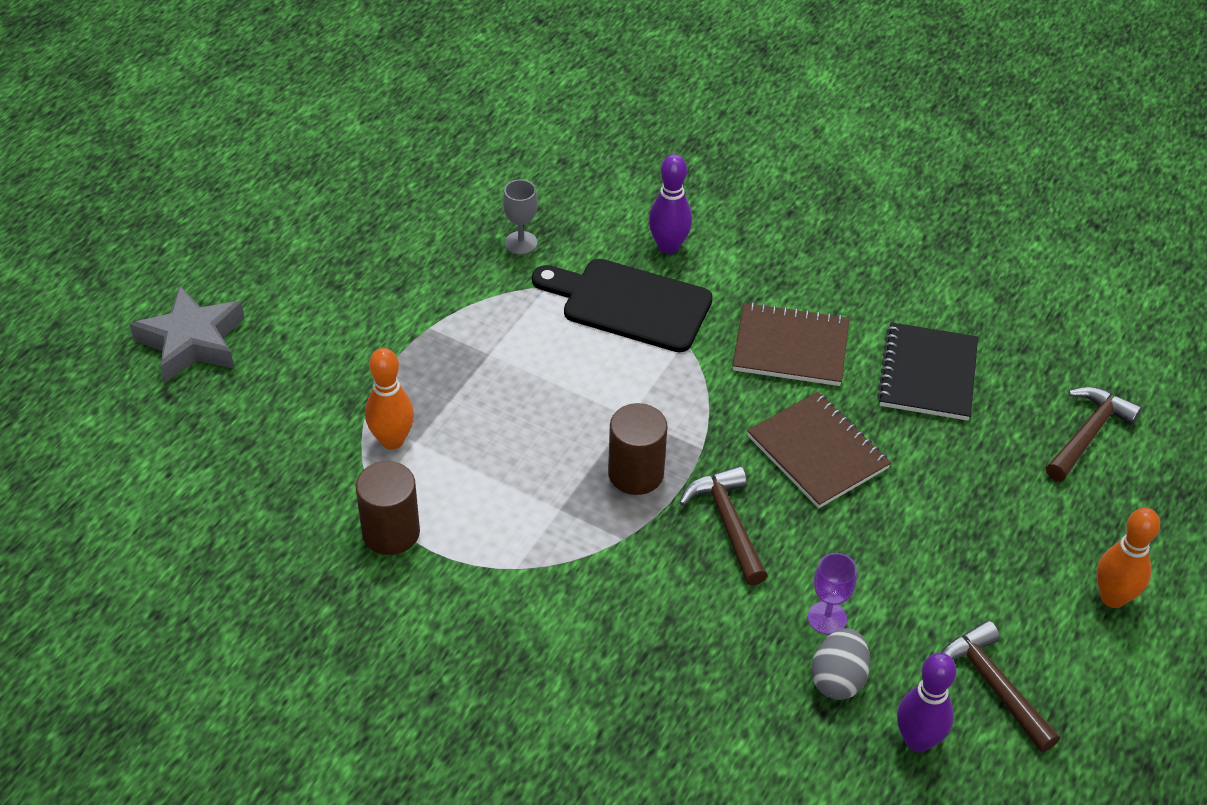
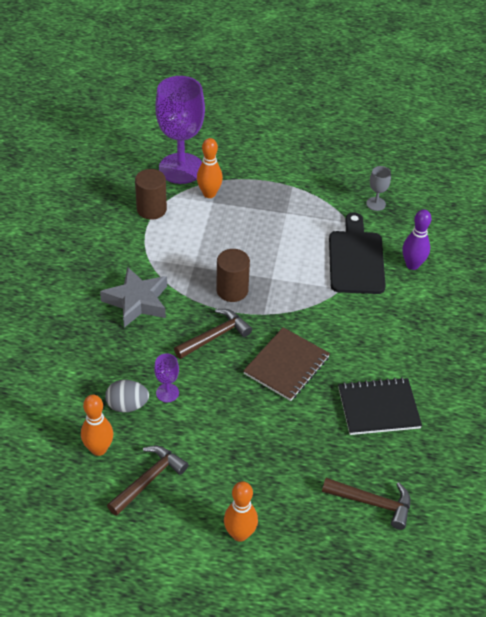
camera: 70 degrees right, 0 degrees up
grey star [130,286,245,383] -> grey star moved to [100,266,167,328]
brown notebook [732,302,850,386] -> none
purple bowling pin [897,653,957,752] -> orange bowling pin [81,395,113,456]
none -> purple goblet [155,76,205,184]

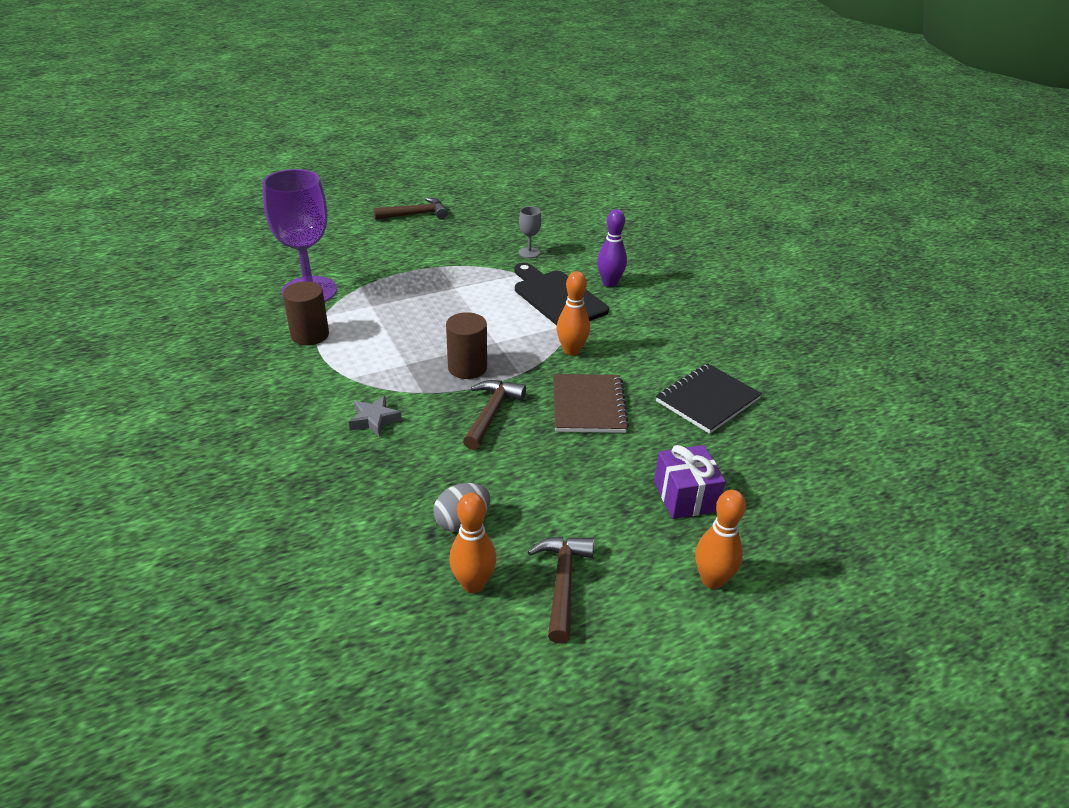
camera: 35 degrees left, 10 degrees down
grey star [100,266,167,328] -> grey star [349,396,402,437], size x0.58
purple goblet [154,354,179,402] -> none
orange bowling pin [197,138,223,198] -> orange bowling pin moved to [557,271,590,356]
brown hammer [322,478,410,530] -> brown hammer moved to [374,197,447,220]
none -> purple gift [654,445,726,519]

